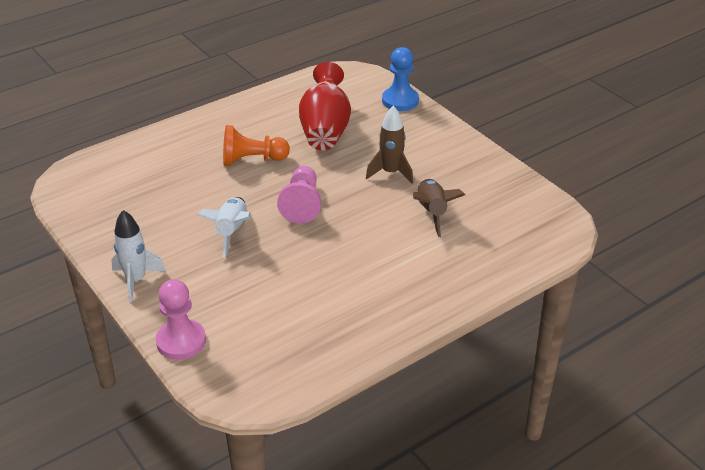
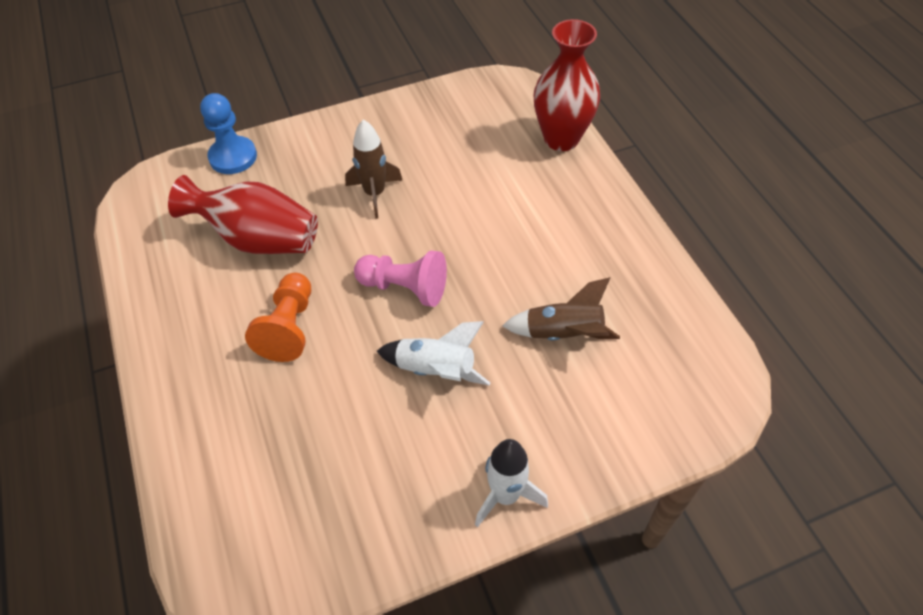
camera: 75 degrees left, 15 degrees up
pink pawn [156,279,206,360] -> none
brown rocket [413,179,465,237] -> brown rocket moved to [502,277,620,340]
none -> red vase [534,19,600,151]

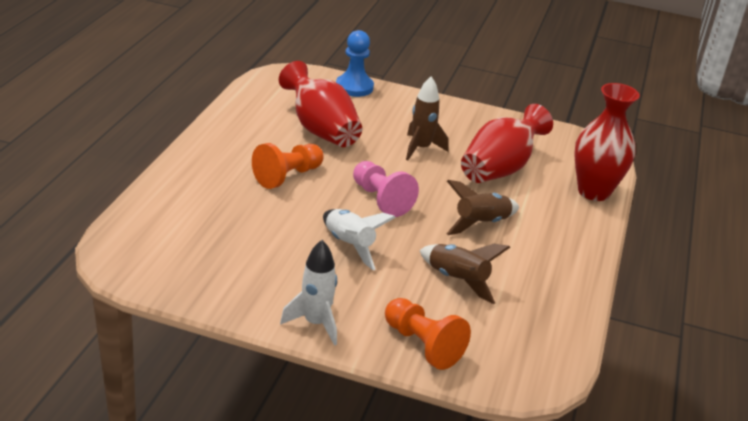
camera: 35 degrees right, 20 degrees down
none -> orange pawn [385,298,471,370]
none -> brown rocket [447,180,519,235]
none -> red vase [461,104,553,183]

